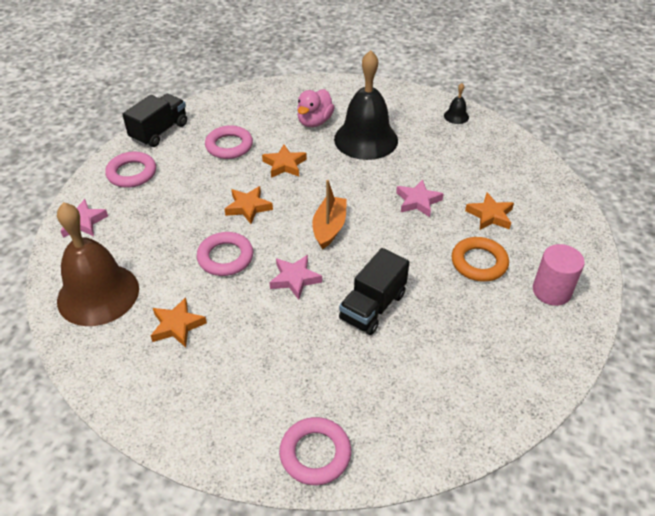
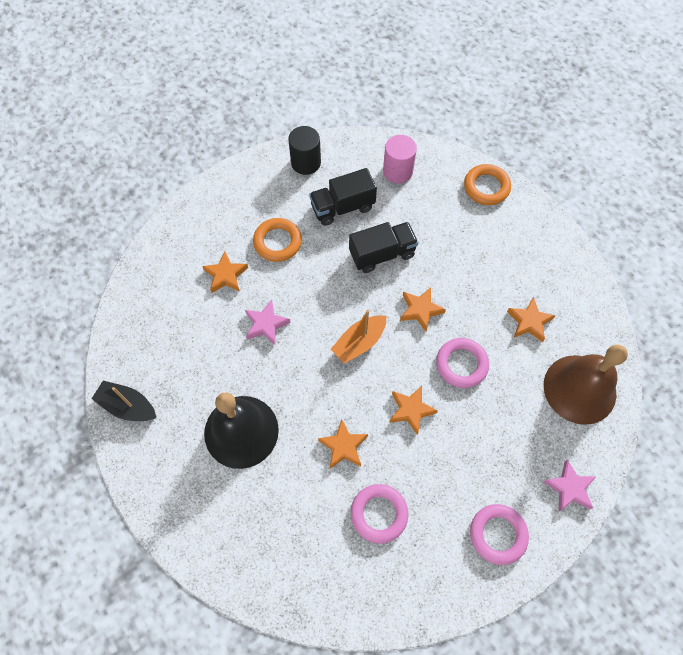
camera: 145 degrees left, 20 degrees up
black truck [122,94,187,147] -> black truck moved to [309,168,377,226]
pink star [269,255,322,300] -> orange star [400,287,446,331]
pink ring [279,417,351,485] -> orange ring [464,164,511,205]
pink duck [297,89,335,127] -> none
black bell [444,83,469,124] -> black boat [92,381,156,421]
pink cylinder [533,244,585,306] -> pink cylinder moved to [383,135,417,183]
none -> black cylinder [288,126,321,175]

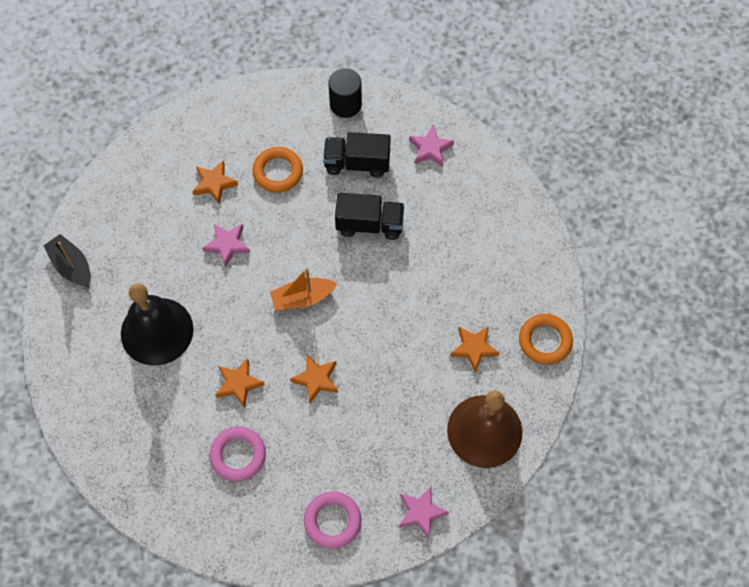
camera: 25 degrees right, 0 degrees up
pink cylinder [383,135,417,183] -> pink star [409,125,454,167]
orange star [400,287,446,331] -> none
pink ring [436,338,489,388] -> none
orange ring [464,164,511,205] -> orange ring moved to [519,314,573,365]

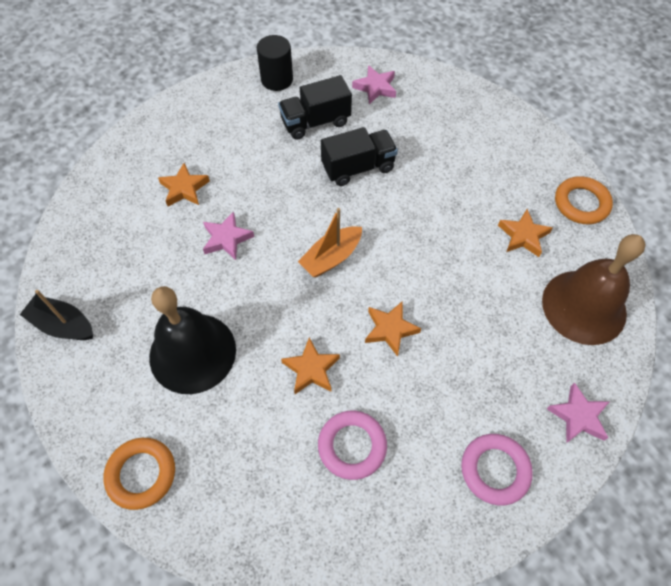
camera: 25 degrees left, 5 degrees down
orange ring [252,147,303,193] -> orange ring moved to [103,438,175,510]

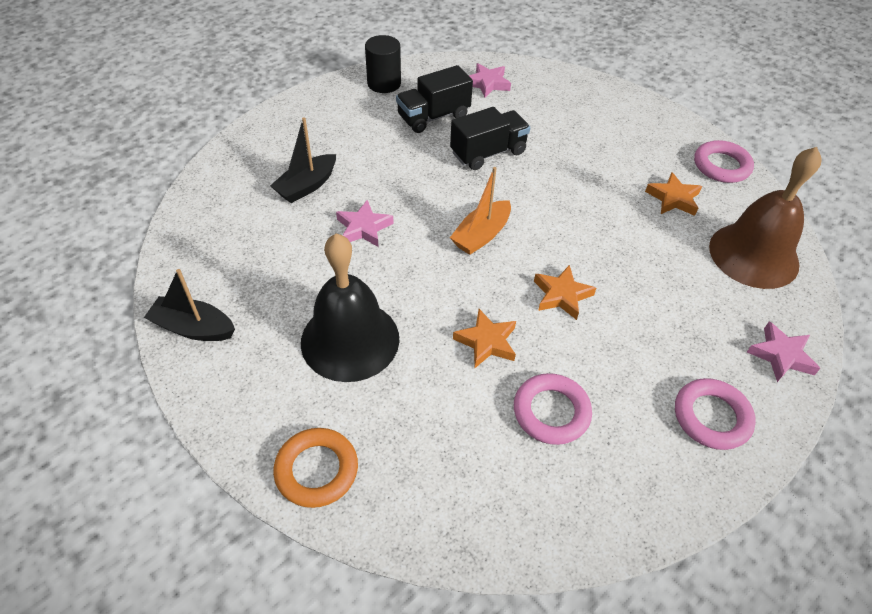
camera: 10 degrees left, 10 degrees down
orange star [158,163,210,207] -> black boat [270,117,336,203]
orange ring [555,176,613,224] -> pink ring [694,140,754,183]

